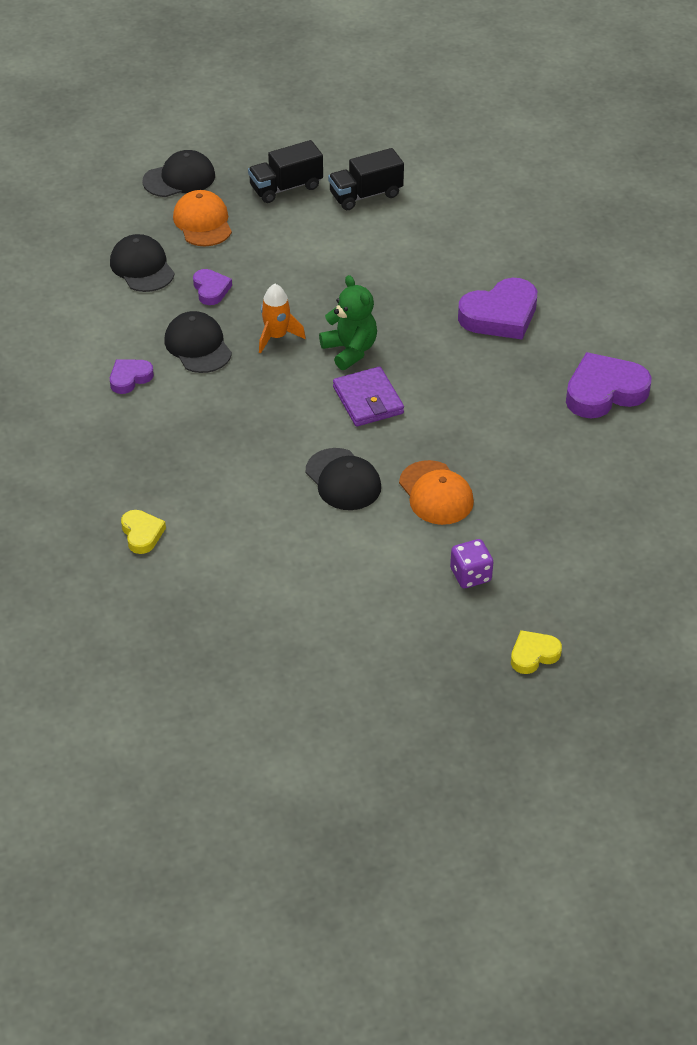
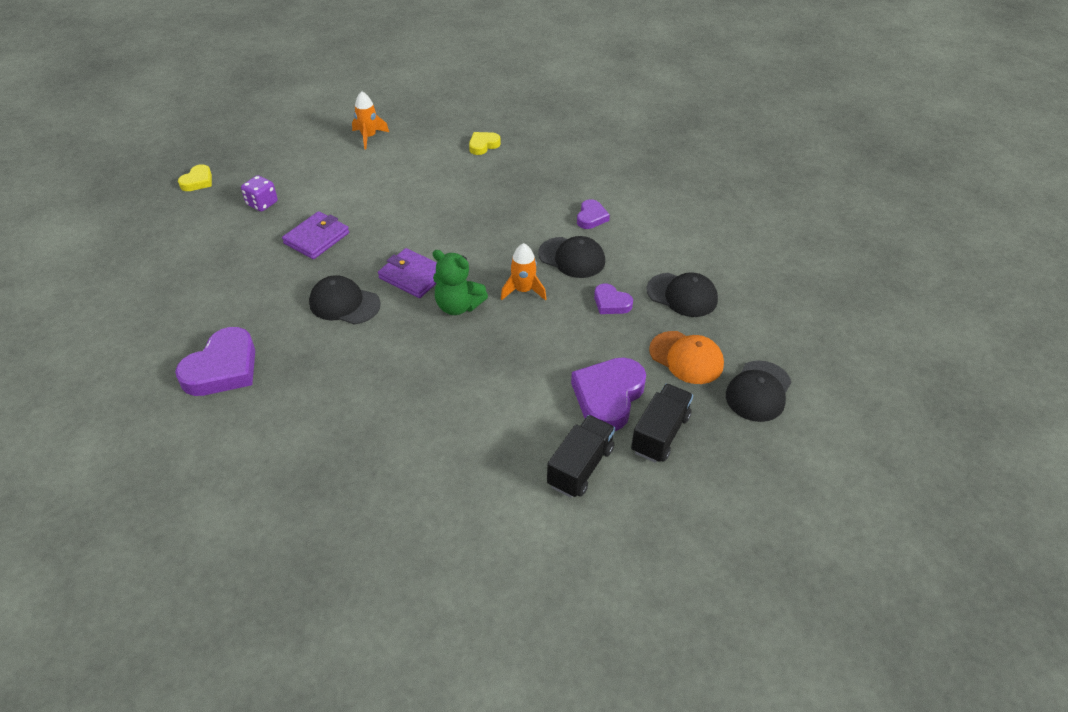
camera: 145 degrees right, 0 degrees up
yellow heart [121,510,166,554] -> yellow heart turned 105 degrees clockwise [469,132,501,155]
black cap [306,448,381,510] -> black cap moved to [309,275,381,324]
orange cap [399,460,474,525] -> purple wallet [282,211,349,259]
purple heart [458,278,537,340] -> purple heart moved to [571,357,646,431]
none -> orange rocket [352,91,389,150]

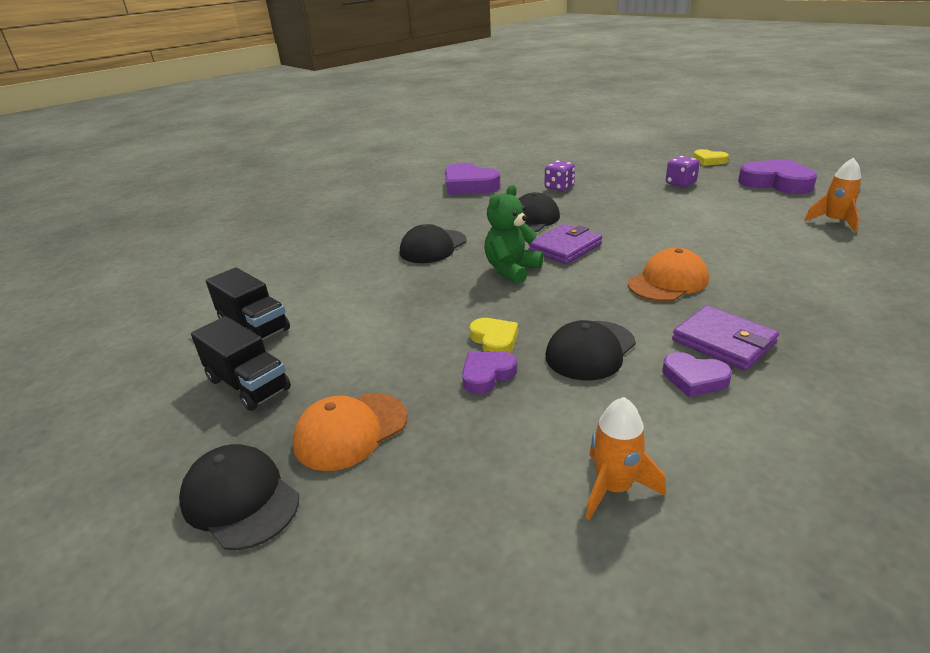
camera: 105 degrees right, 15 degrees down
purple wallet [282,211,349,259] -> purple wallet moved to [672,305,779,371]
yellow heart [469,132,501,155] -> yellow heart moved to [469,318,518,353]
orange rocket [501,243,546,301] -> orange rocket moved to [586,397,665,520]
purple heart [571,357,646,431] -> purple heart moved to [738,159,817,194]
black cap [647,272,718,317] -> black cap moved to [400,224,467,263]
none -> purple dice [545,161,575,191]
none -> orange cap [628,248,709,302]

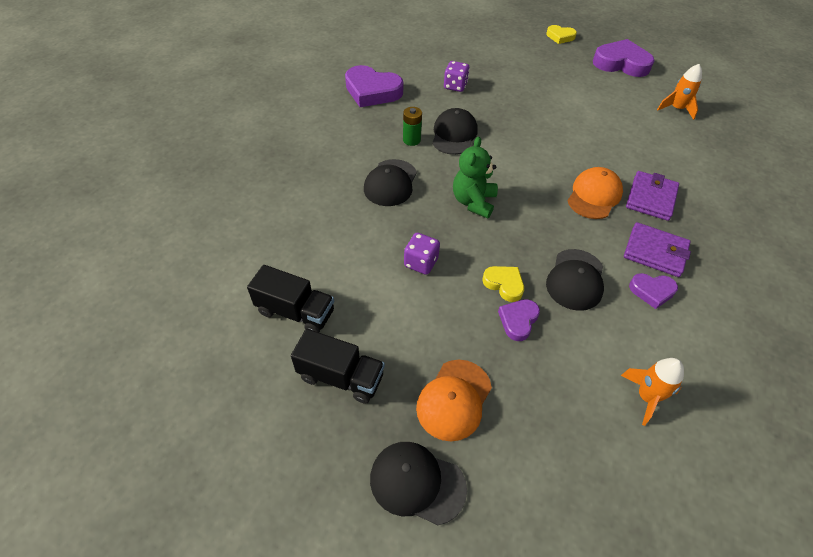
camera: 25 degrees left, 20 degrees up
purple wallet [529,224,602,264] -> purple wallet moved to [626,171,679,221]
purple dice [666,156,700,187] -> purple dice moved to [404,233,440,275]
none -> green battery [403,107,422,146]

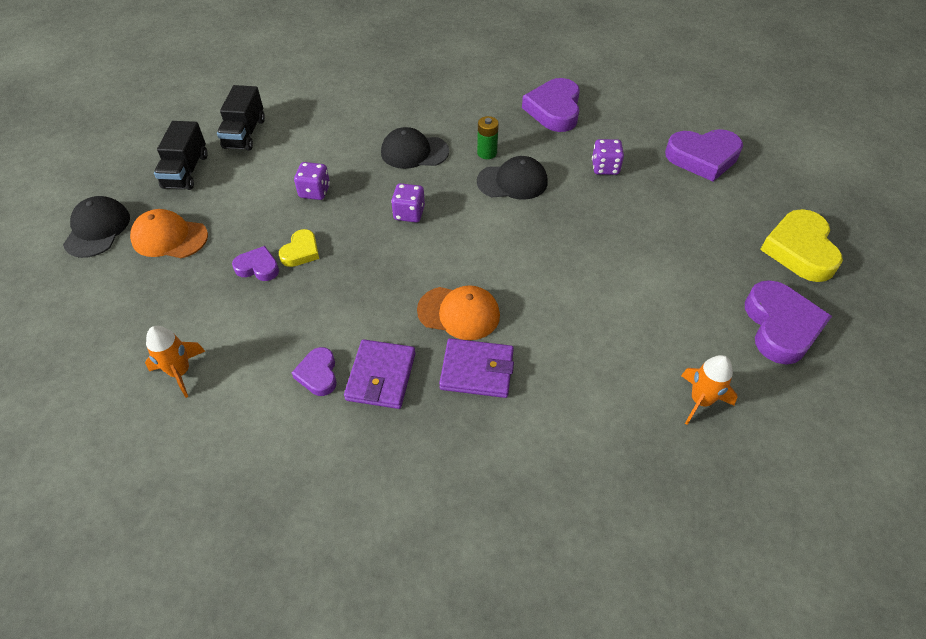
camera: 75 degrees right, 0 degrees up
green teddy bear [453,137,498,219] -> purple dice [391,183,425,222]
yellow heart [546,25,577,44] -> yellow heart [760,209,843,282], size x1.85
black cap [546,249,604,311] -> none
none -> purple heart [665,129,743,181]

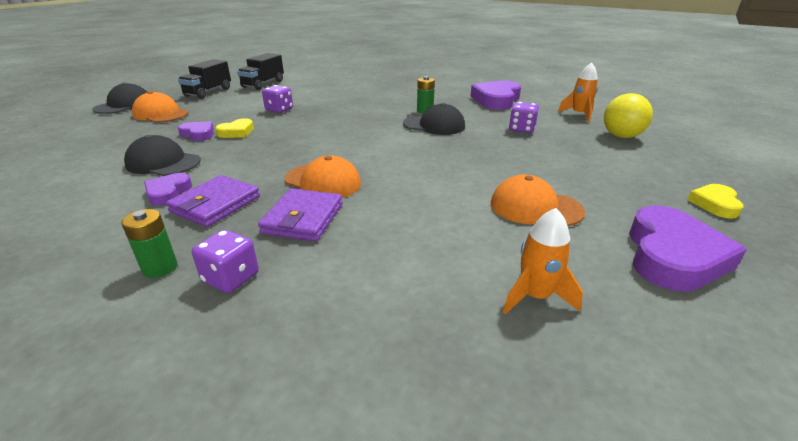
camera: 20 degrees right, 20 degrees down
orange rocket [145,326,205,398] -> orange rocket moved to [558,63,598,122]
black cap [381,127,449,169] -> black cap moved to [124,135,201,176]
purple dice [391,183,425,222] -> purple dice moved to [192,229,259,293]
purple wallet [439,338,514,398] -> purple wallet turned 75 degrees clockwise [258,188,343,241]
purple heart [665,129,743,181] -> yellow ball [604,93,653,138]
yellow heart [760,209,843,282] -> yellow heart [687,184,743,219], size x0.54
none -> green battery [121,209,177,278]
none -> orange cap [491,174,585,226]

